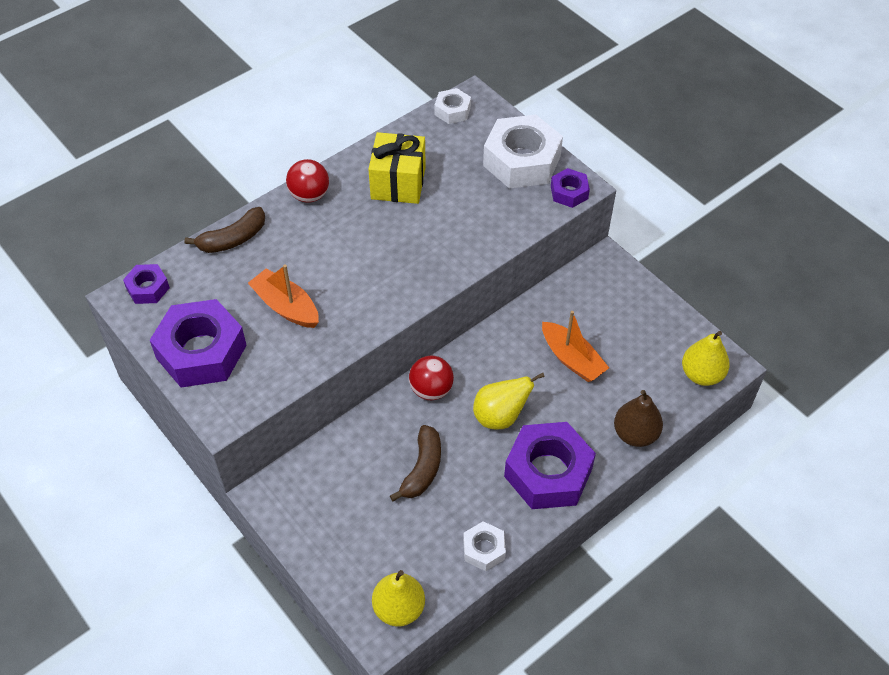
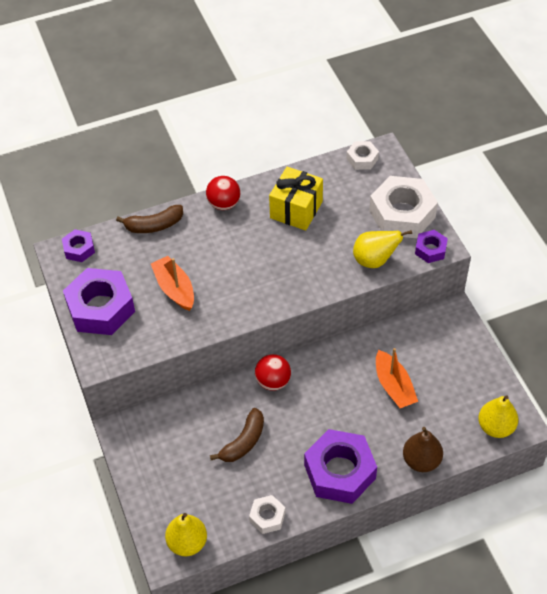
camera: 20 degrees right, 0 degrees up
yellow pear [473,373,545,430] -> yellow pear moved to [353,230,412,268]

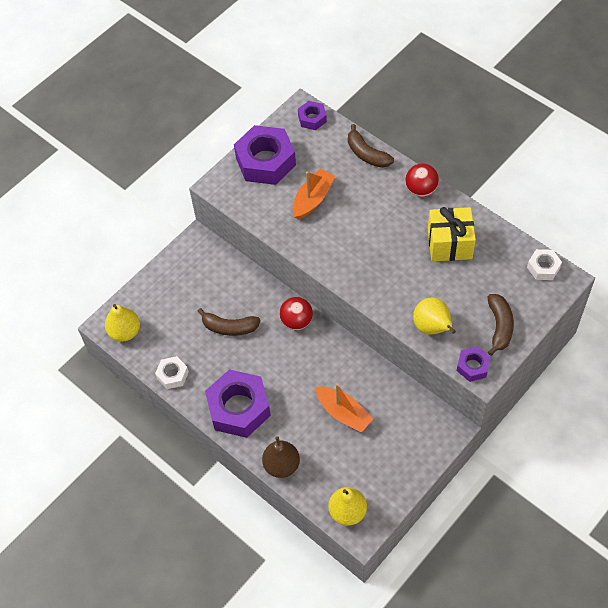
camera: 65 degrees right, 5 degrees up
white nut [369,176,438,238] -> brown banana [487,294,514,356]
orange boat [376,348,418,408] -> orange boat turned 90 degrees counterclockwise [316,383,373,433]

